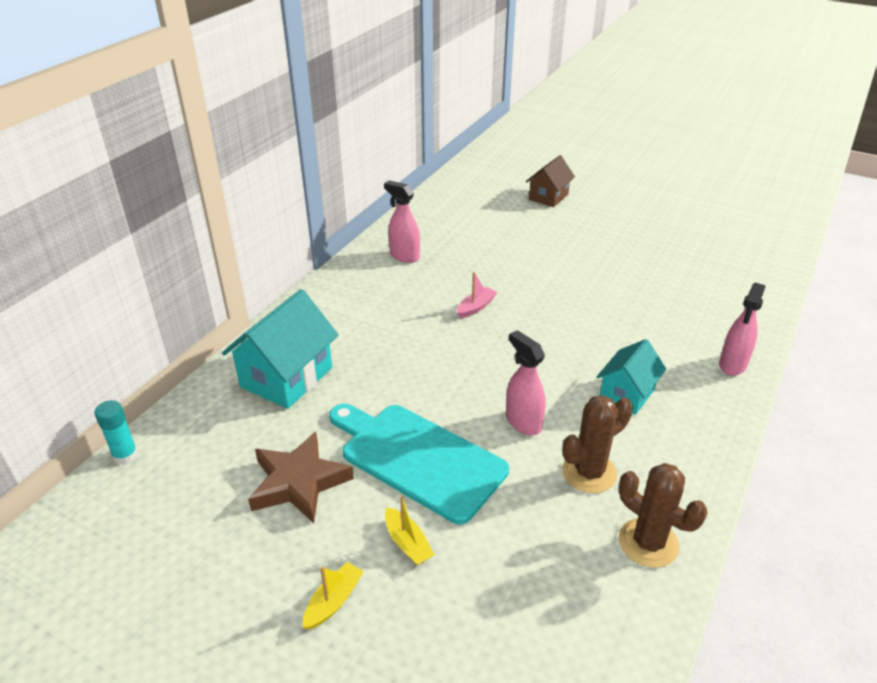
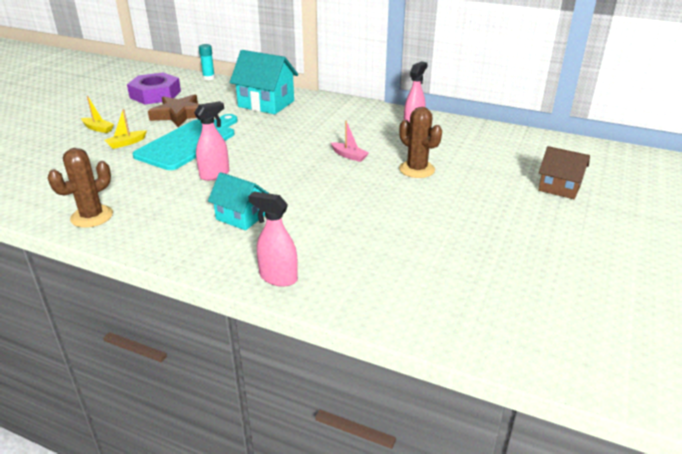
camera: 85 degrees right, 5 degrees down
brown cactus [562,395,633,493] -> brown cactus moved to [399,107,442,178]
none -> purple nut [127,72,181,104]

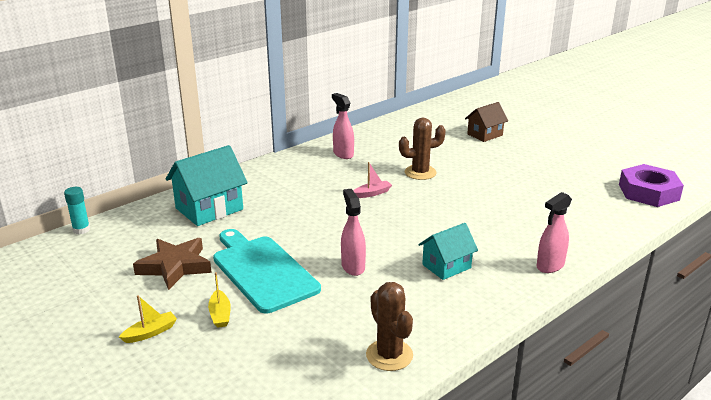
camera: 65 degrees left, 5 degrees down
purple nut [127,72,181,104] -> purple nut moved to [619,164,684,207]

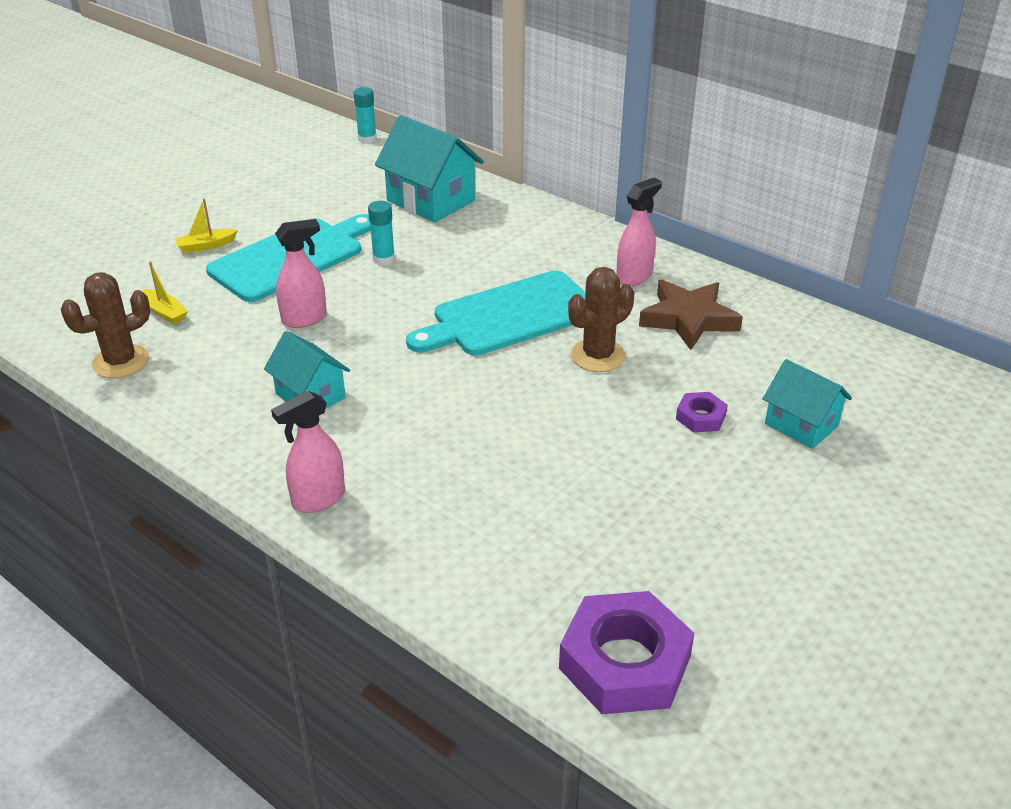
camera: 80 degrees right, 10 degrees up
yellow boat [119,295,177,343] -> yellow boat moved to [142,261,188,324]
brown star [133,238,212,290] -> brown star moved to [639,280,743,350]
pink boat [353,162,392,198] -> turquoise cutting board [406,271,585,356]
brown cactus [399,118,446,180] -> brown cactus turned 75 degrees clockwise [568,267,634,372]
brown house [465,102,508,142] -> turquoise house [763,359,852,449]
pink spray bottle [537,192,572,273] -> pink spray bottle turned 75 degrees counterclockwise [271,391,345,513]
none -> turquoise glue stick [368,201,395,265]
none -> purple nut [676,392,728,433]

